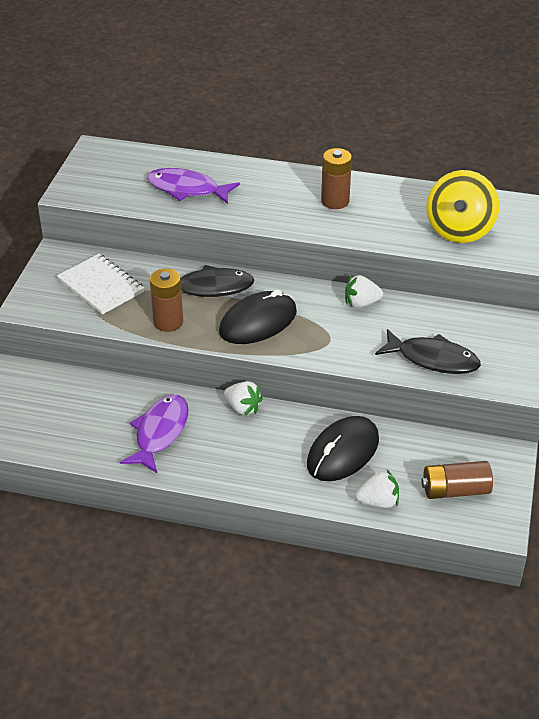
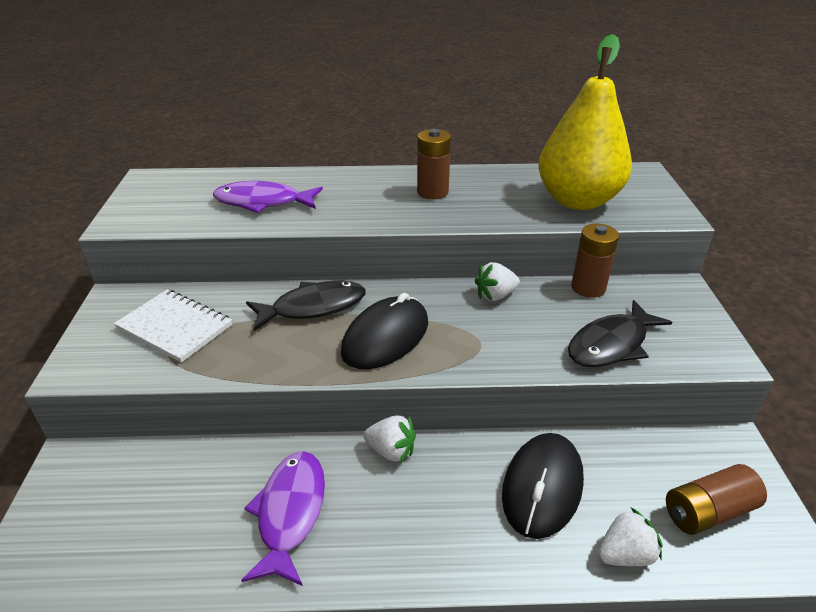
camera: 15 degrees left, 5 degrees down
brown battery [150,269,183,332] -> brown battery moved to [571,224,619,298]
black fish [375,329,481,374] -> black fish turned 135 degrees clockwise [568,300,672,367]
yellow spinning top [426,170,500,243] -> yellow pear [539,34,632,210]

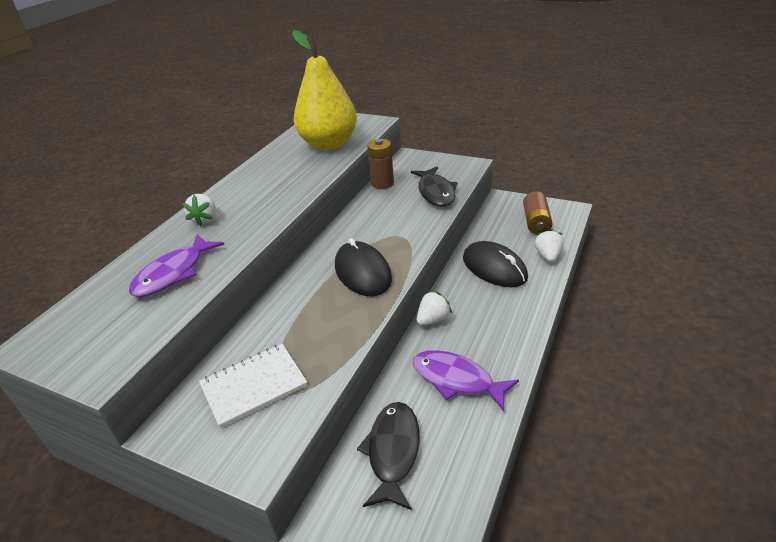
camera: 60 degrees left, 0 degrees up
black fish [246,281,366,331] -> black fish moved to [357,402,420,510]
brown battery [417,129,451,200] -> none
white strawberry [475,262,520,301] -> white strawberry moved to [182,194,216,226]

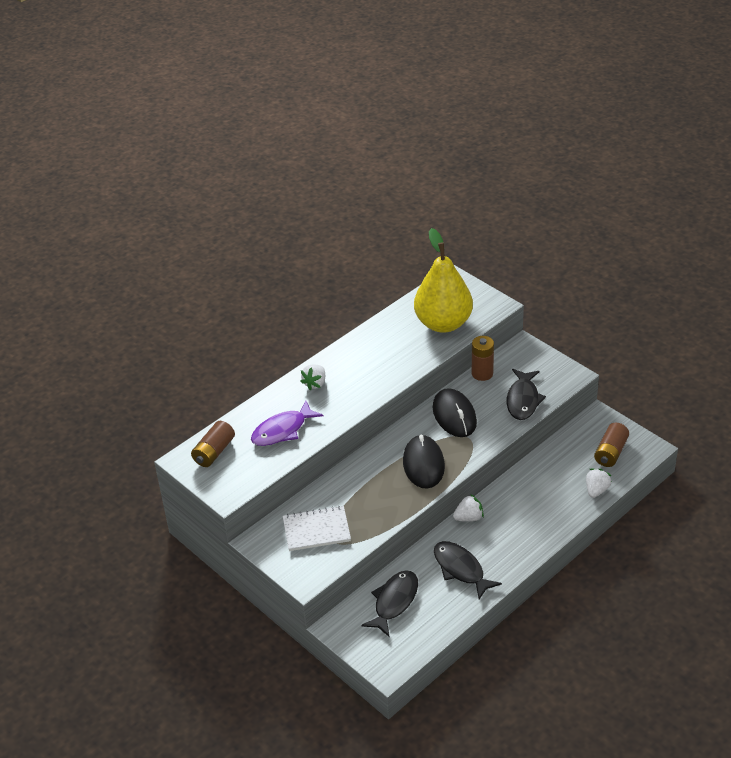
camera: 20 degrees right, 5 degrees up
purple fish [412,350,519,411] -> black fish [434,541,502,599]
black mouse [463,241,528,287] -> black mouse moved to [433,388,477,437]
none -> brown battery [191,421,235,467]

